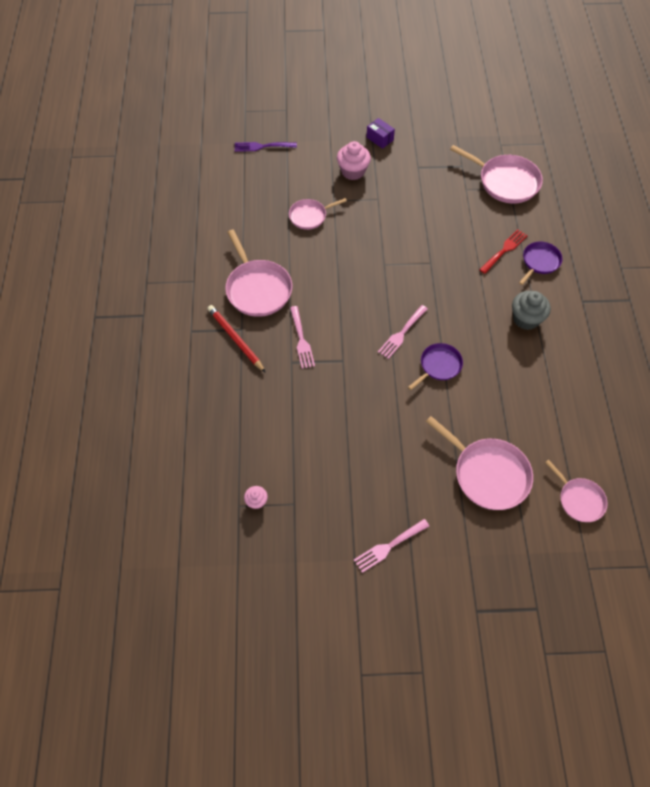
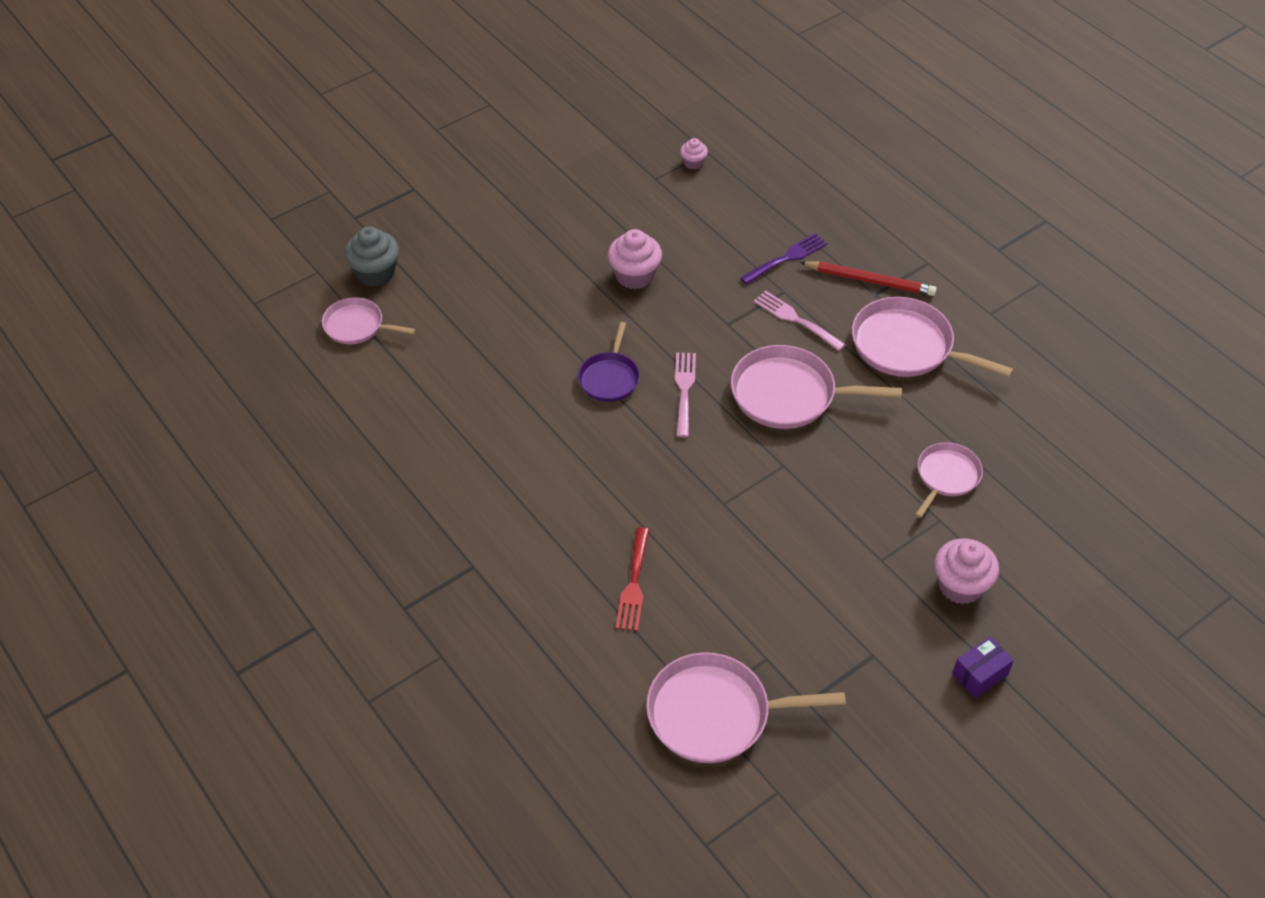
camera: 145 degrees right, 10 degrees down
purple fork [235,142,297,152] -> purple fork moved to [740,233,827,285]
pink fork [354,519,429,573] -> none
purple box [366,118,395,149] -> purple box turned 45 degrees counterclockwise [952,637,1014,698]
pink pan [426,416,533,510] -> pink pan moved to [731,345,902,429]
grey cupcake [512,291,551,330] -> grey cupcake moved to [344,226,399,287]
purple pan [519,241,562,285] -> none
none -> pink cupcake [608,229,662,289]

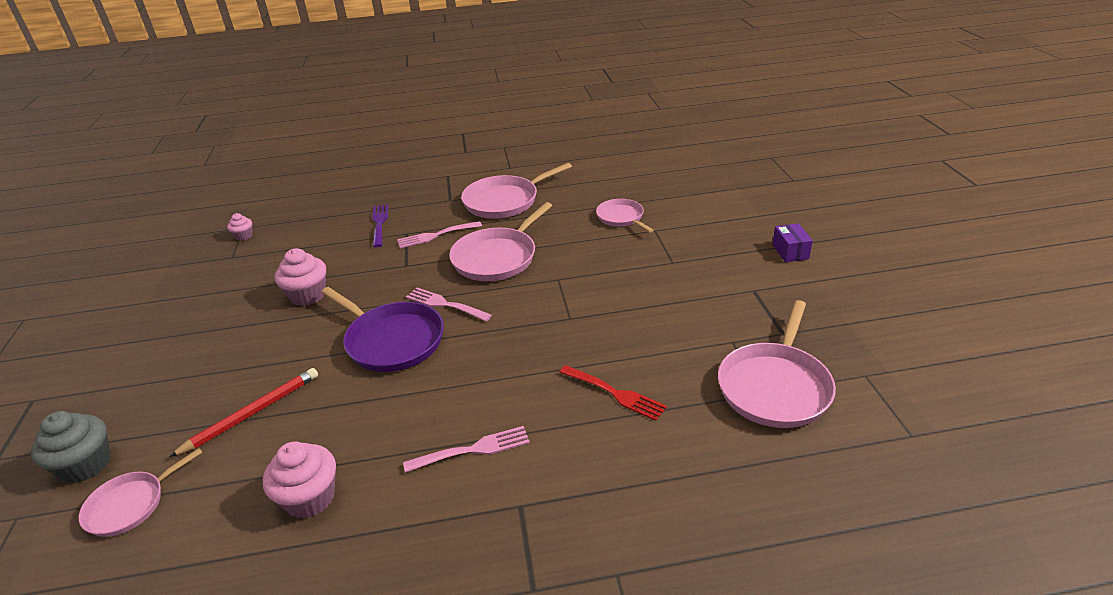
camera: 60 degrees left, 15 degrees down
purple pan [578,322,640,402] -> purple pan [321,287,444,372], size x1.67
red pencil [800,261,937,296] -> red pencil moved to [169,368,318,457]
pink cupcake [934,538,999,604] -> pink cupcake moved to [263,442,336,519]
none -> pink fork [403,426,530,473]

